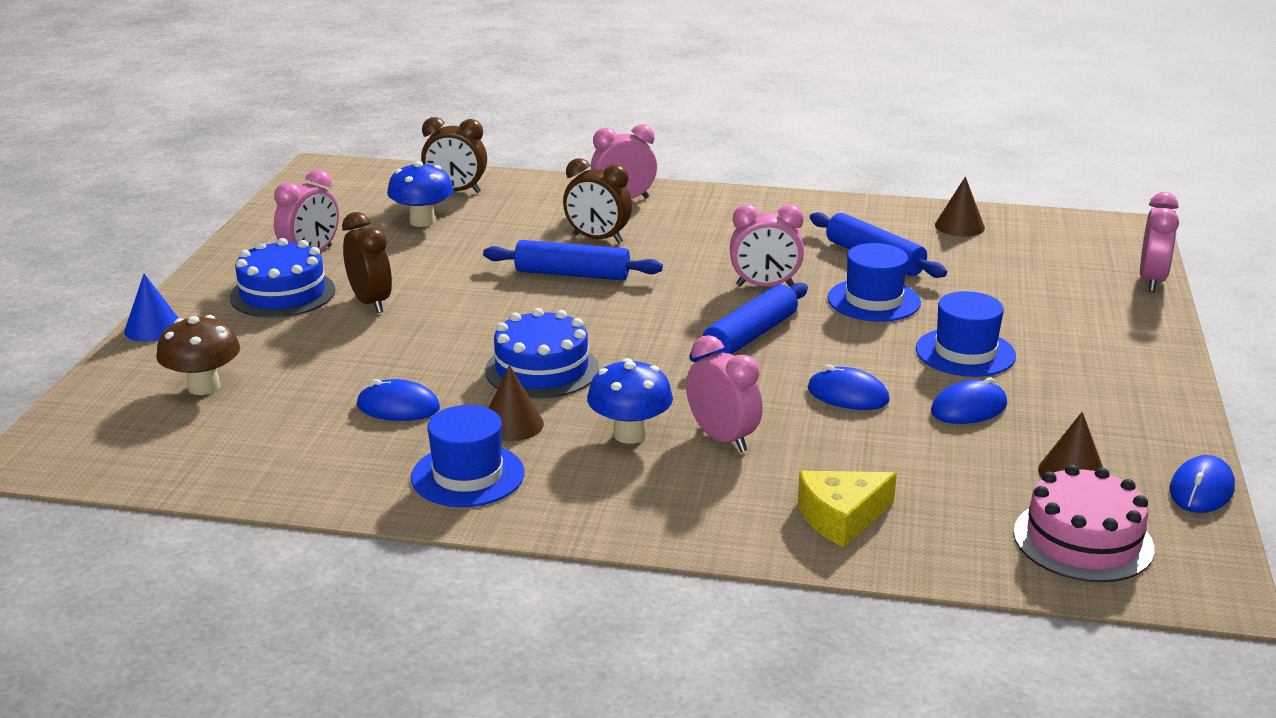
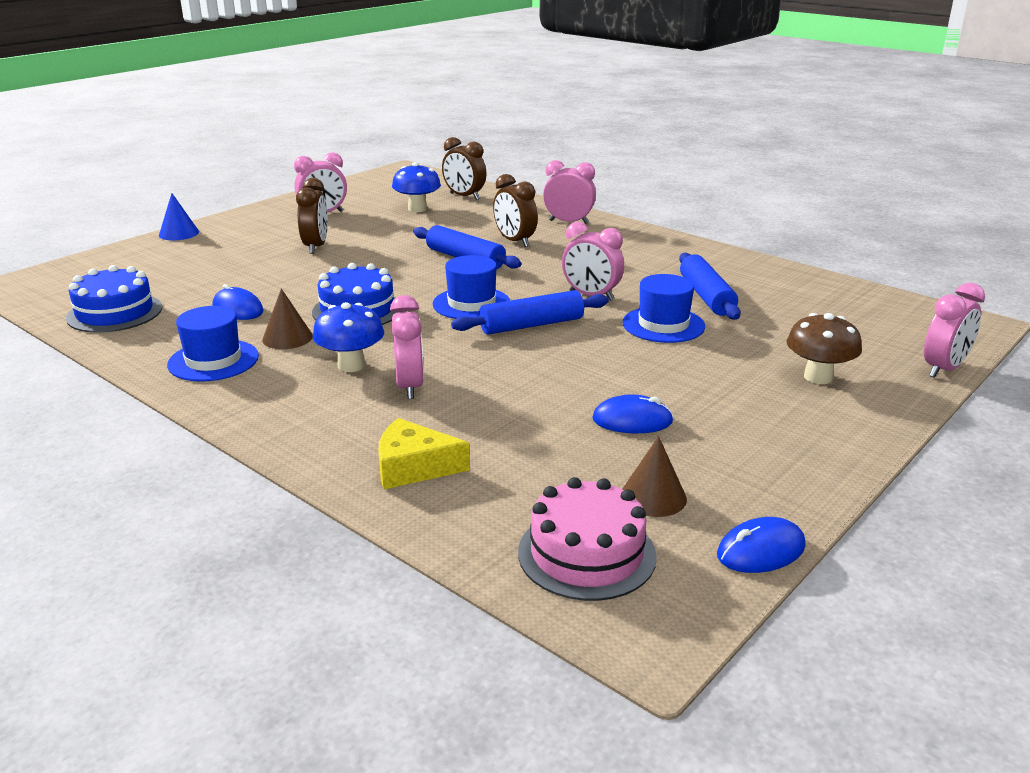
camera: 30 degrees right, 0 degrees up
brown mushroom [156,315,240,395] -> brown mushroom moved to [787,313,862,384]
blue cake [230,238,335,318] -> blue cake moved to [66,265,162,333]
blue mouse [808,365,889,410] -> none
blue hat [916,291,1016,377] -> blue hat moved to [433,255,510,319]
brown cone [935,177,985,237] -> none

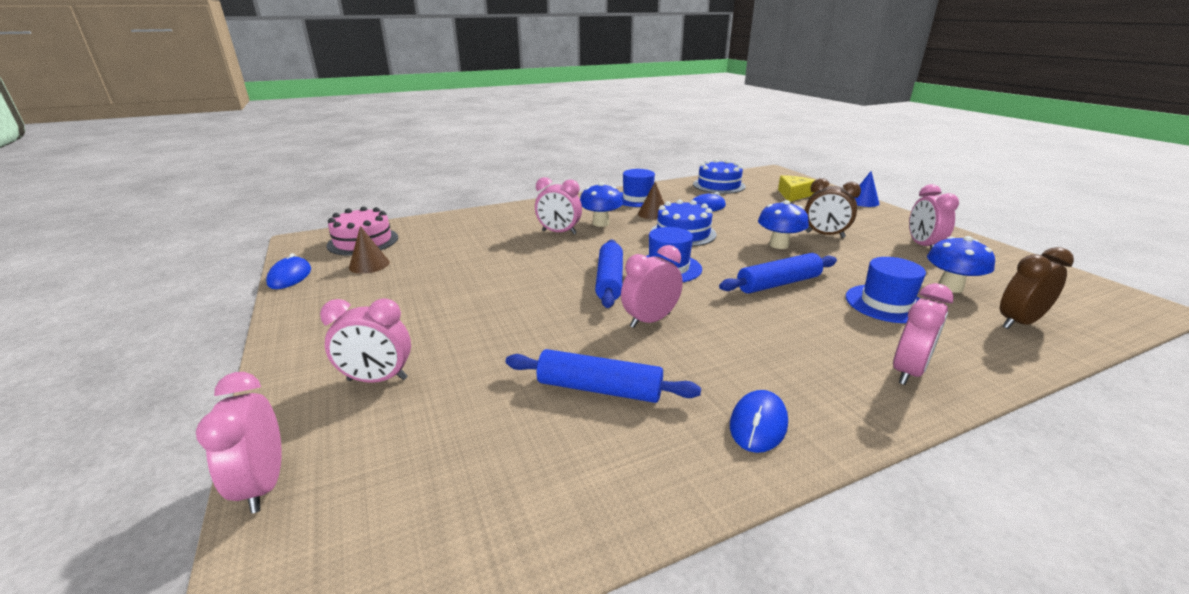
camera: 115 degrees right, 0 degrees up
yellow cheese [378,418,470,489] -> yellow cheese moved to [778,175,815,202]
brown clock [493,174,538,247] -> none
blue mouse [592,394,674,433] -> blue mouse moved to [730,390,788,453]
blue hat [623,274,705,343] -> blue hat moved to [846,257,926,323]
brown mushroom [787,313,862,384] -> pink clock [320,298,411,383]
none -> blue mushroom [758,200,809,249]

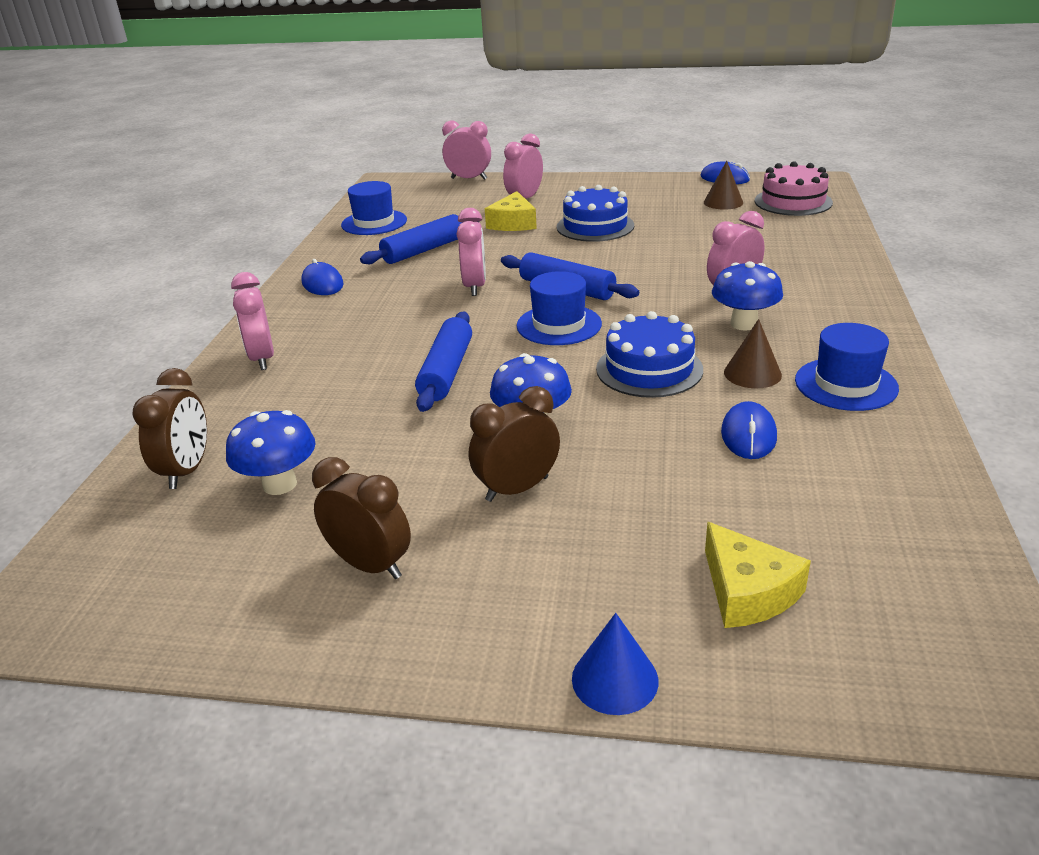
camera: 125 degrees right, 5 degrees up
blue cake [693,159,746,194] -> blue cake moved to [557,185,634,242]
blue hat [846,257,926,323] -> blue hat moved to [341,181,407,235]
pink clock [909,184,959,249] -> brown clock [312,457,411,579]
none -> yellow cheese [485,191,537,231]

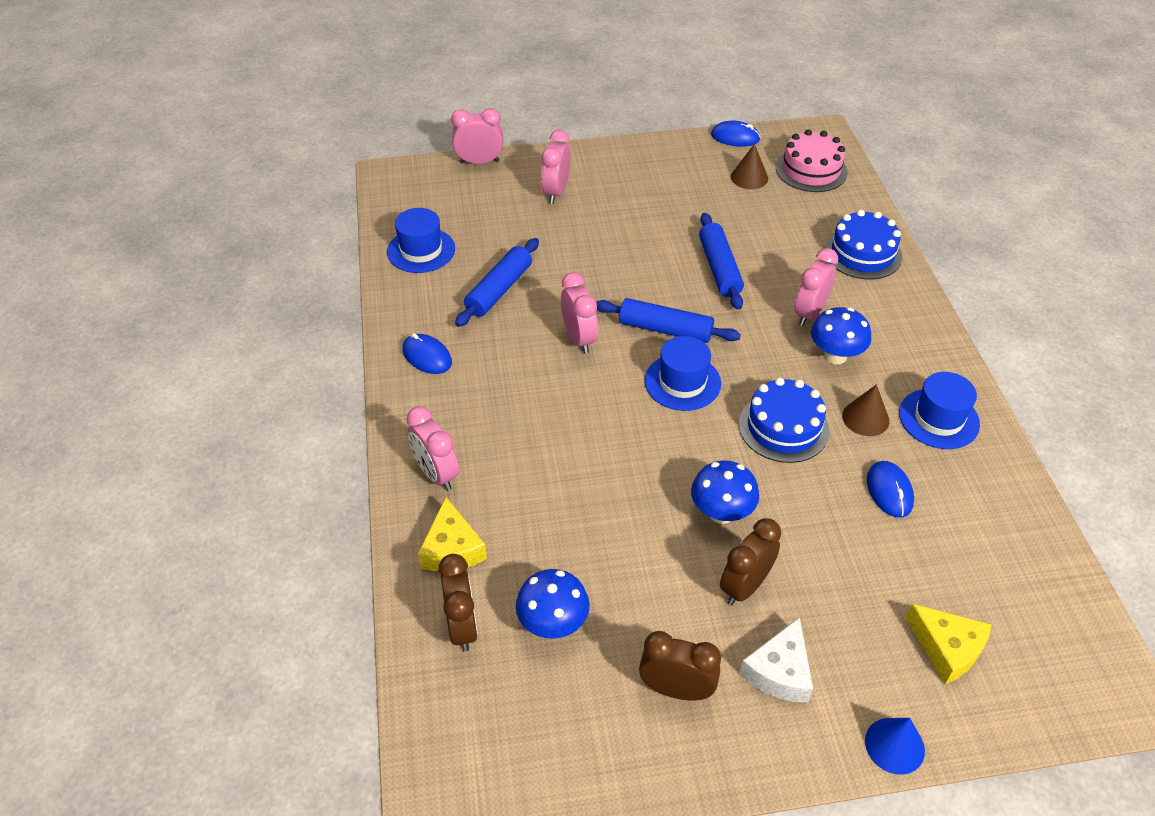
camera: 20 degrees left, 15 degrees up
blue rolling pin [415,312,472,412] -> blue rolling pin moved to [699,213,744,310]
yellow cheese [485,191,537,231] -> yellow cheese moved to [418,497,487,571]
blue cake [557,185,634,242] -> blue cake moved to [824,210,902,280]
none -> white cheese [739,617,813,703]

